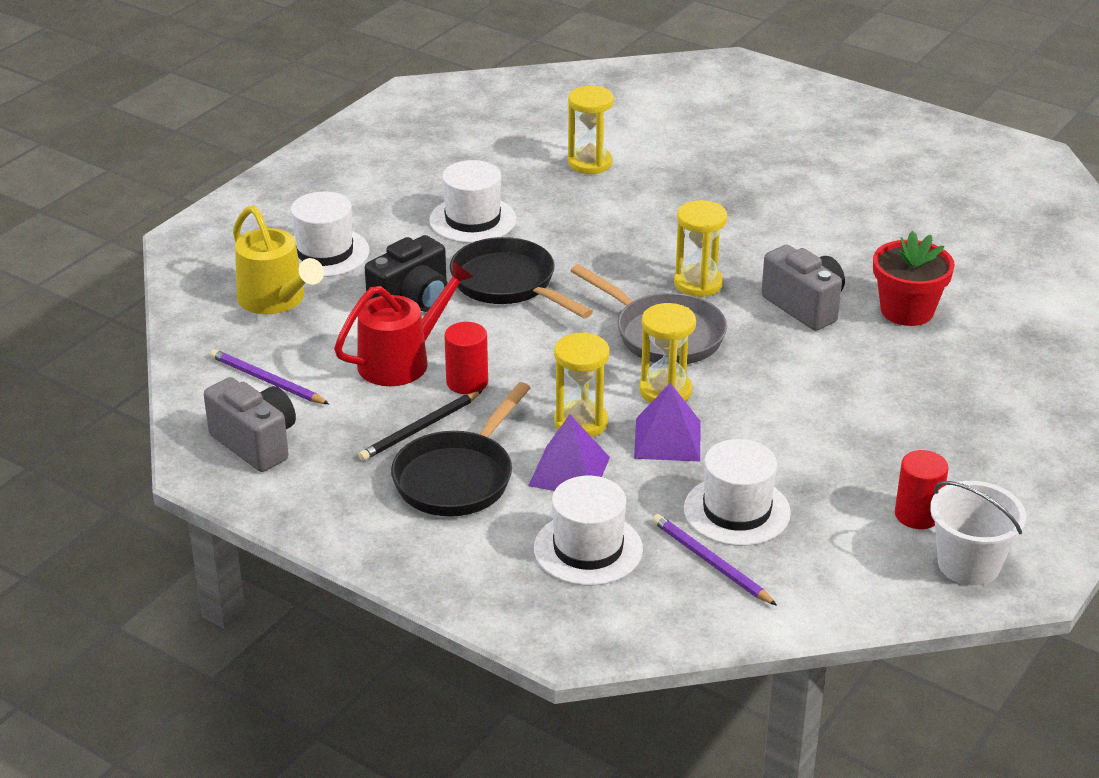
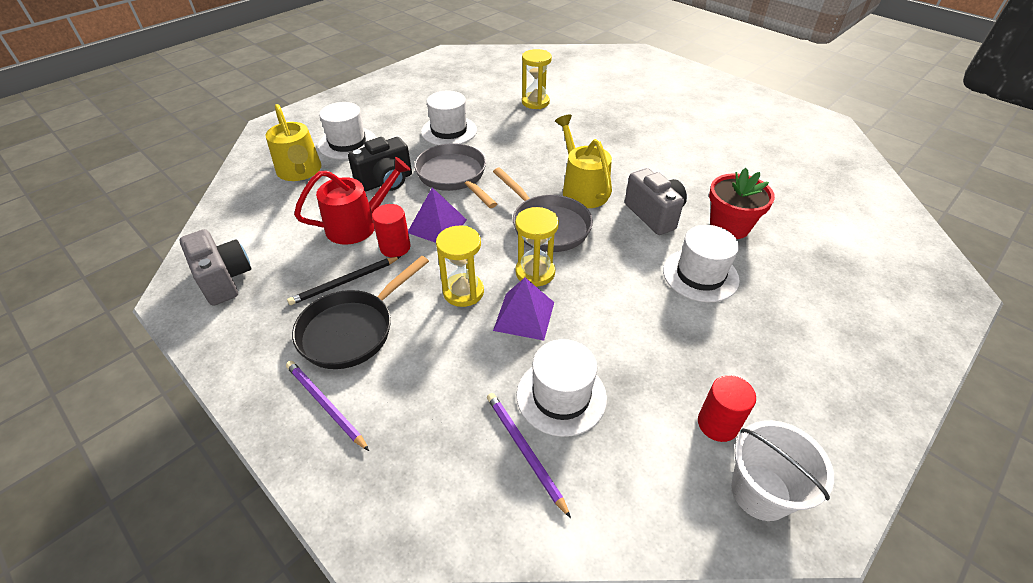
camera: 10 degrees right, 10 degrees up
purple pencil [210,349,329,404] -> purple pencil moved to [286,361,369,451]
black pan [450,237,593,318] -> grey pan [414,143,497,208]
purple pyramid [528,414,610,491] -> purple pyramid moved to [408,187,467,243]
white hat [534,476,643,586] -> white hat moved to [663,225,739,302]
yellow hourglass [674,200,727,297] -> yellow watering can [555,115,612,208]

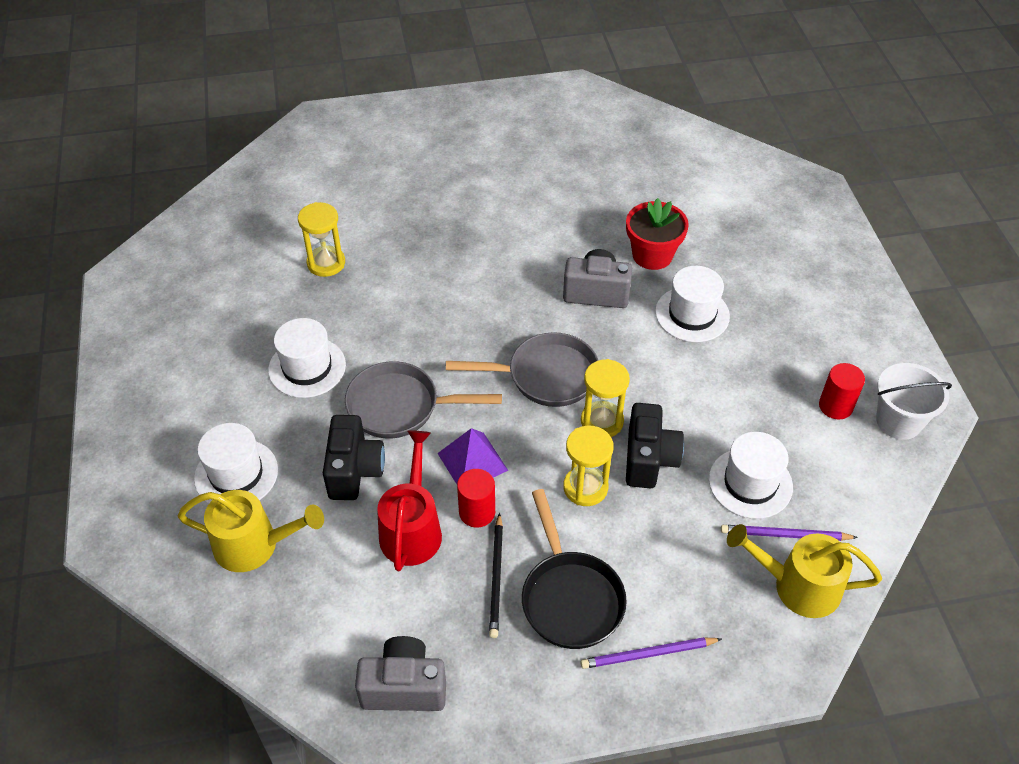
camera: 55 degrees left, 5 degrees up
purple pyramid [493,277,554,341] -> black camera [626,403,684,488]
yellow watering can [555,115,612,208] -> yellow watering can moved to [727,524,882,618]

